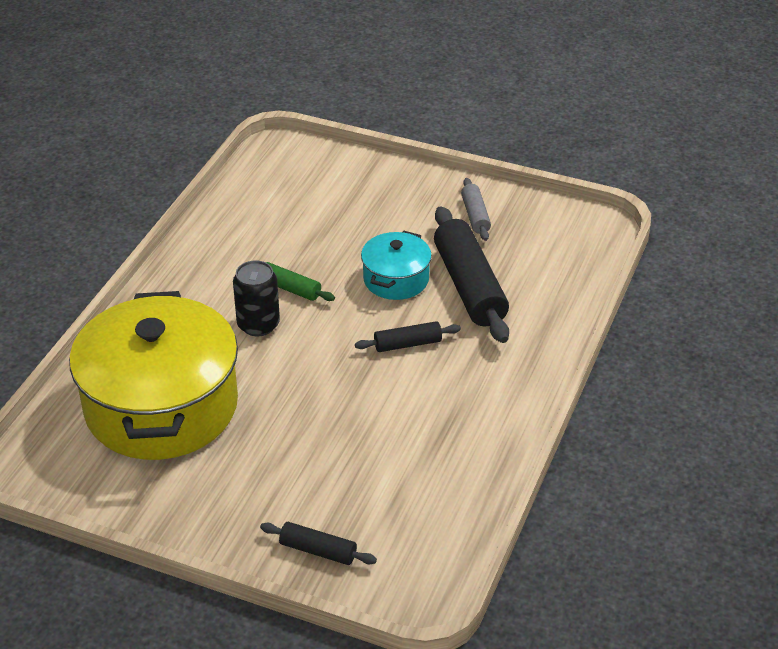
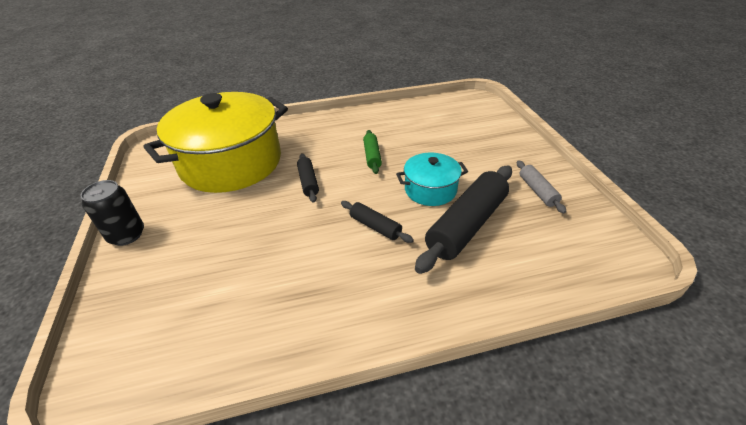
camera: 55 degrees right, 0 degrees up
black can [233,260,280,336] -> black can moved to [80,180,144,246]
black rolling pin [260,522,377,565] -> black rolling pin moved to [297,153,319,203]
grey rolling pin [461,178,491,241] -> grey rolling pin turned 60 degrees counterclockwise [517,161,566,213]

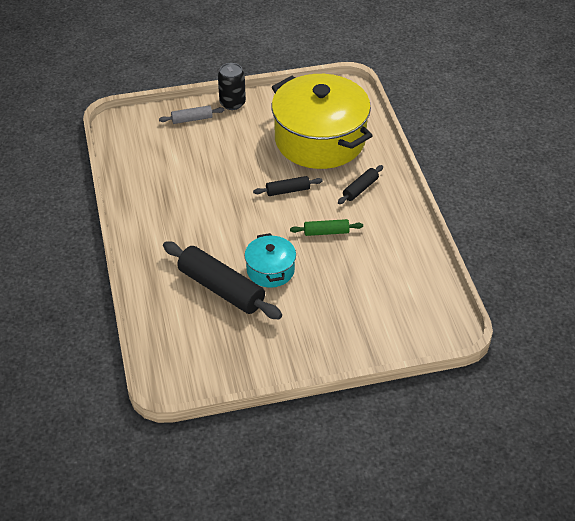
camera: 90 degrees right, 5 degrees up
black rolling pin [341,201,414,243] -> black rolling pin moved to [338,165,383,204]
grey rolling pin [517,161,566,213] -> grey rolling pin moved to [159,105,224,124]

